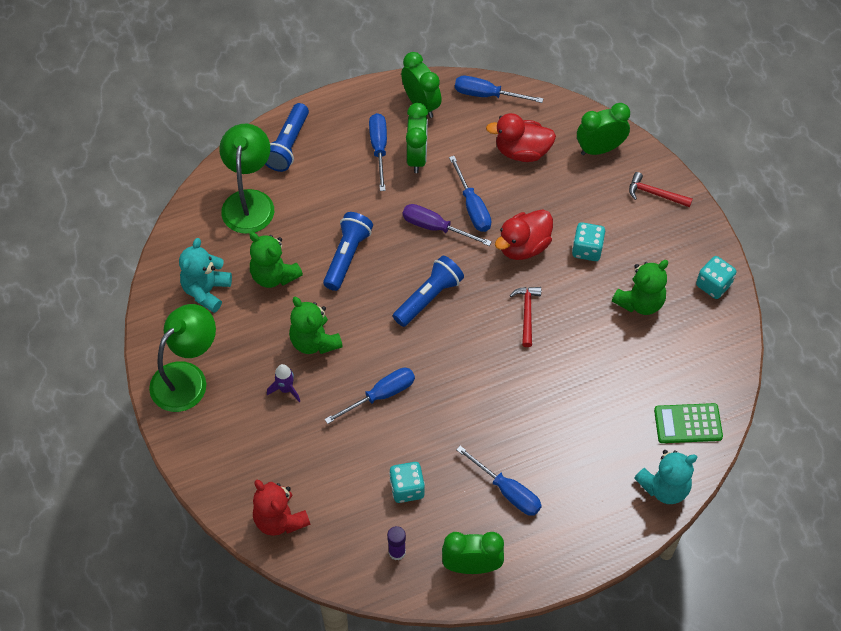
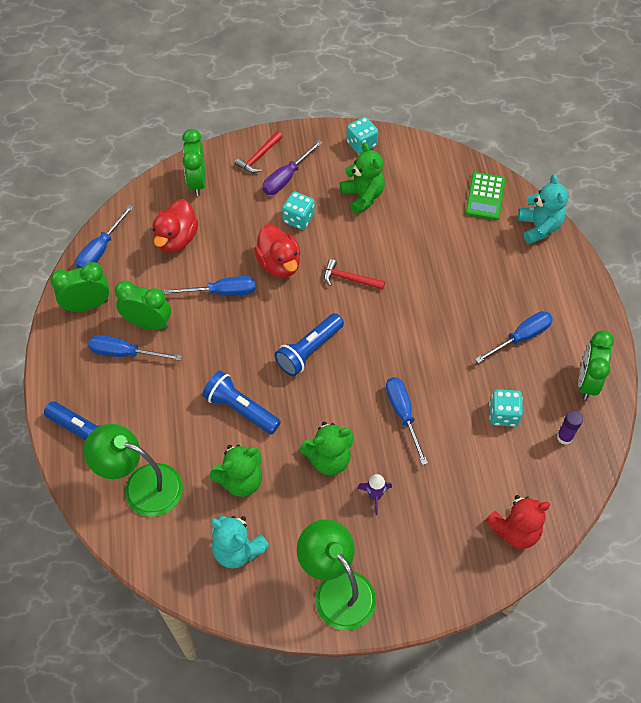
camera: 75 degrees left, 0 degrees up
blue flashlight [393,256,464,327] -> blue flashlight turned 105 degrees counterclockwise [274,313,344,376]
purple screwdriver [403,204,492,246] -> purple screwdriver moved to [262,140,323,195]

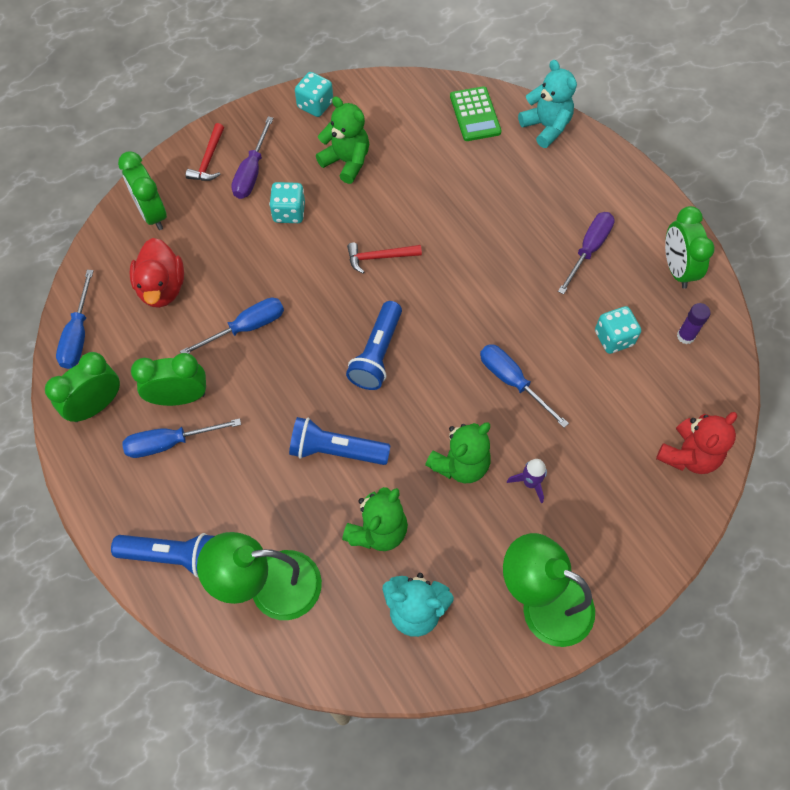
camera: 25 degrees left, 5 degrees up
red duck [254,225,300,278] -> none
blue screwdriver [475,311,553,363] -> purple screwdriver [558,212,615,295]

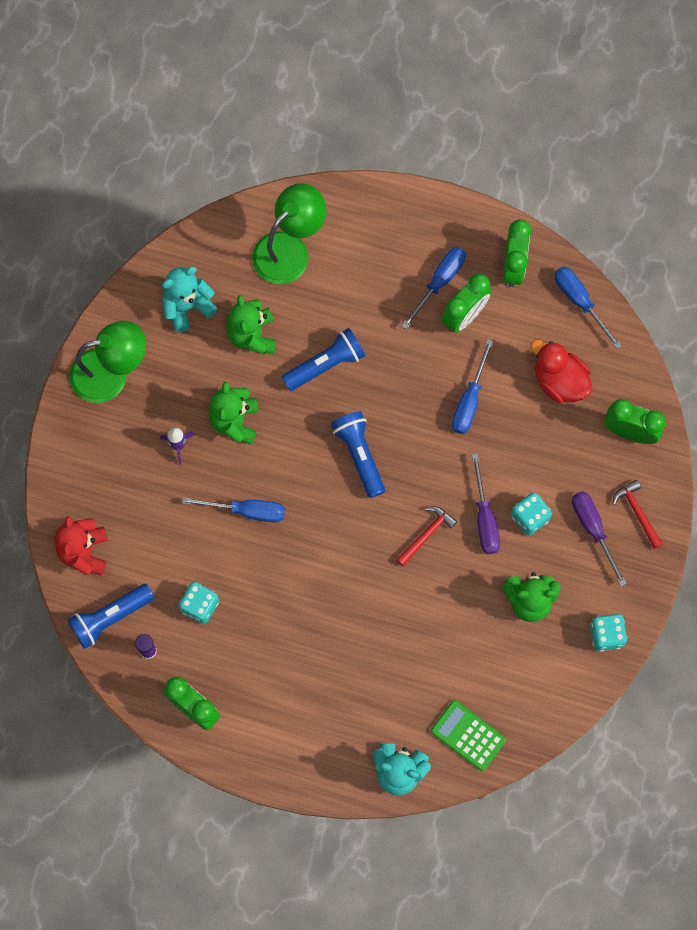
camera: 140 degrees right, 10 degrees up
blue flashlight [111,533,214,578] -> blue flashlight moved to [68,584,155,649]
purple screwdriver [558,212,615,295] -> purple screwdriver moved to [472,454,500,554]

